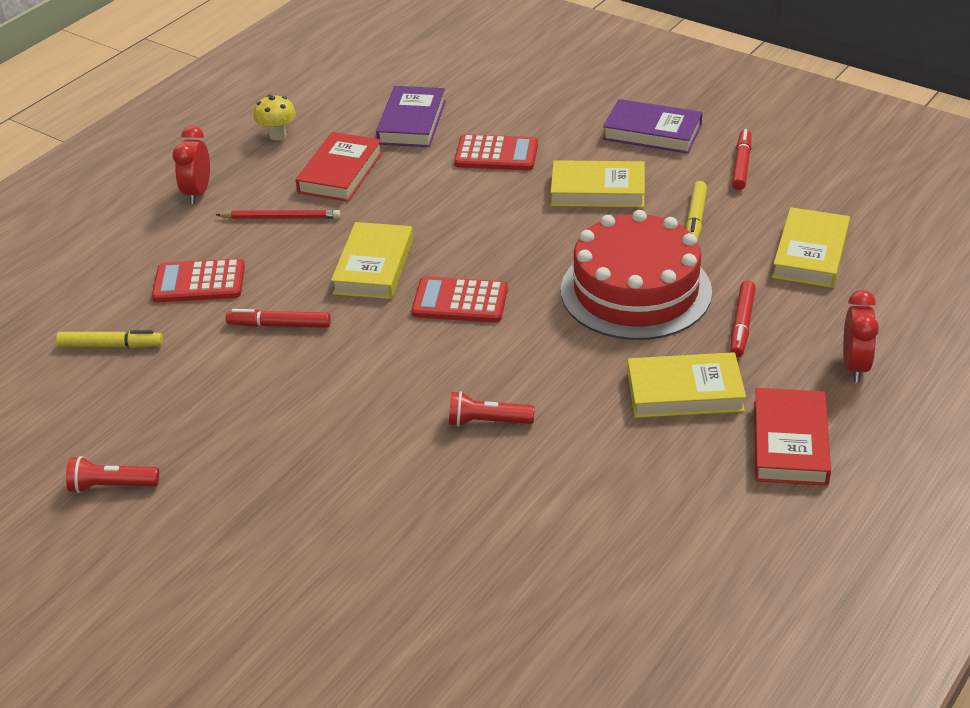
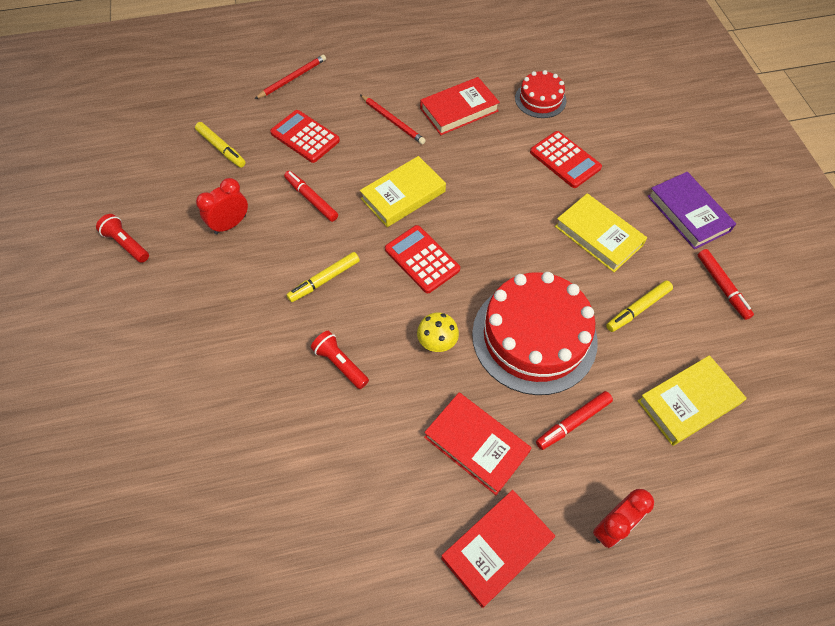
camera: 40 degrees right, 20 degrees up
red clock [173,126,210,204] -> red clock moved to [196,178,248,234]
yellow mushroom [253,94,296,140] -> yellow mushroom moved to [417,312,459,352]
purple book [376,86,446,147] -> red cake [515,70,566,118]
yellow book [627,352,746,418] -> red book [424,393,531,495]
red marker [732,129,751,190] -> red marker turned 105 degrees clockwise [698,249,754,320]
none -> red pencil [255,54,326,99]
none -> yellow marker [286,252,360,302]

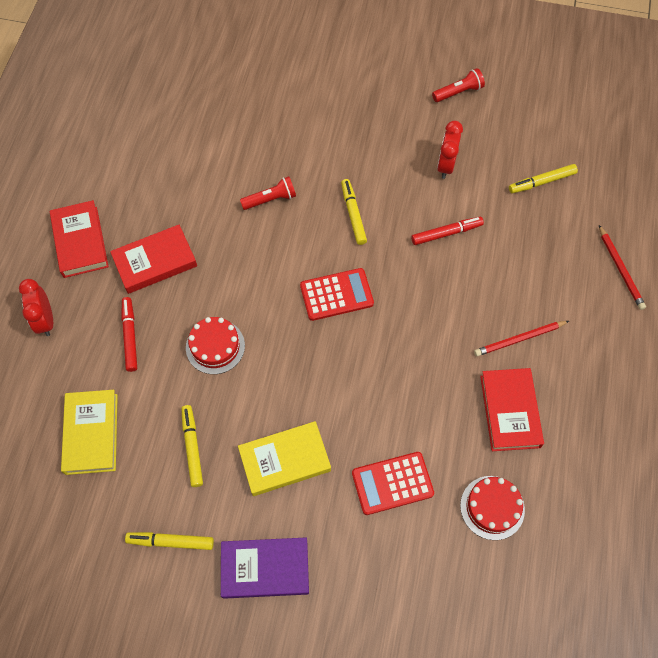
camera: 115 degrees right, 5 degrees up
red clock [196,178,248,234] -> red clock turned 150 degrees counterclockwise [437,121,463,179]
red calculator [270,110,340,163] -> none
yellow book [360,156,446,227] -> none
yellow mushroom [417,312,459,352] -> none
red cake [472,272,598,395] -> red cake [186,317,245,374], size x0.51
red marker [698,249,754,320] -> yellow marker [125,532,214,550]

